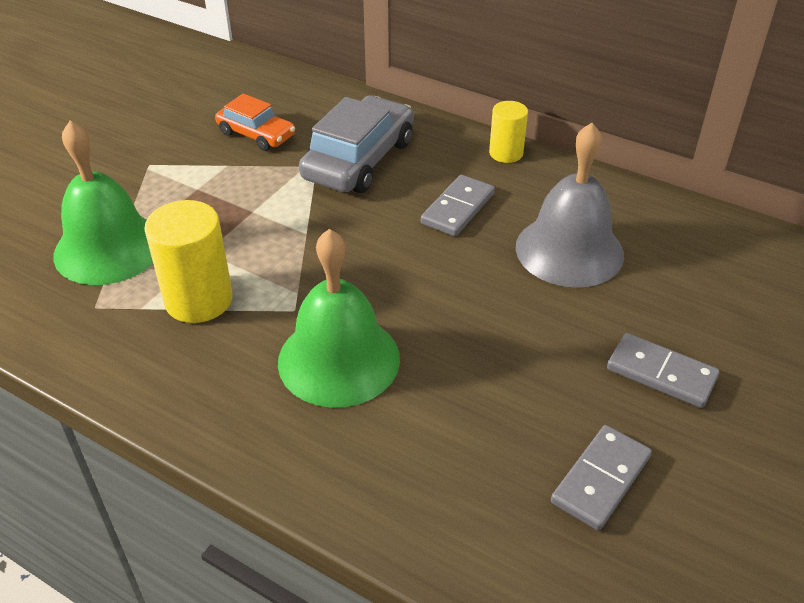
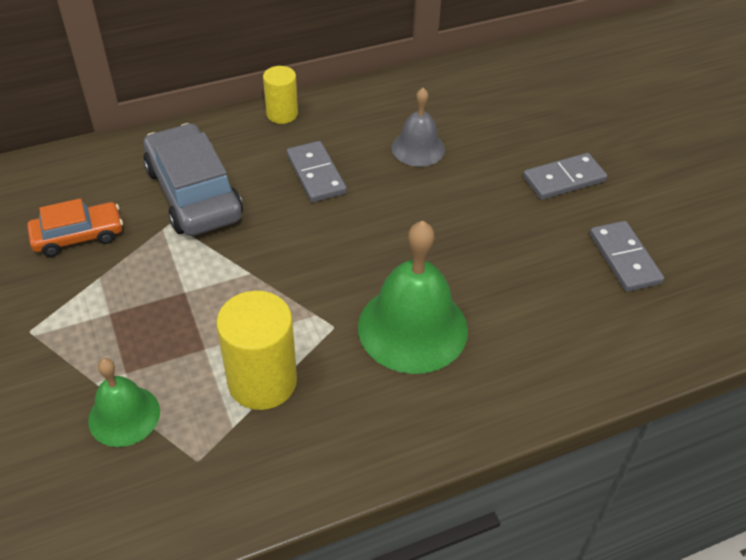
camera: 55 degrees left, 5 degrees up
green bell [53,121,153,285] -> green bell [88,358,160,447], size x0.59
grey bell [516,123,624,288] -> grey bell [391,88,445,167], size x0.59

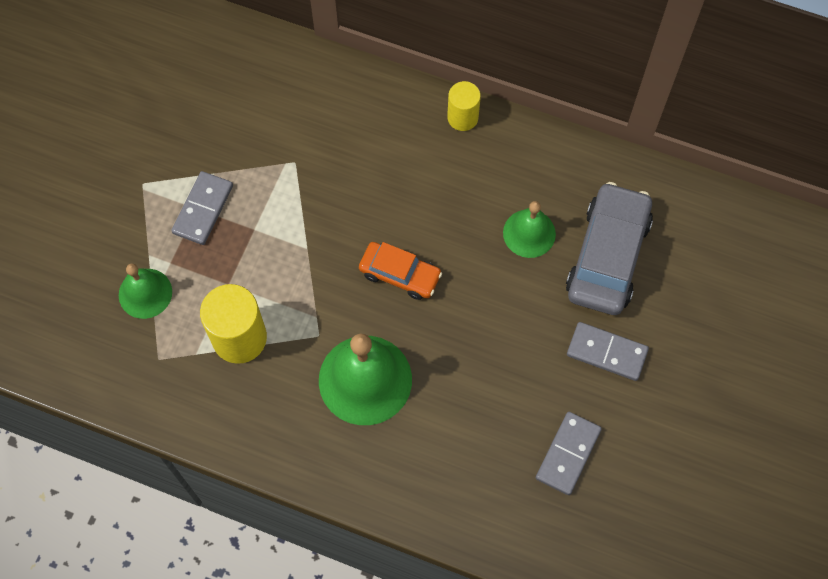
camera: 45 degrees right, 20 degrees up
orange car [27,198,123,257] -> orange car moved to [359,242,442,300]
grey car [143,123,243,236] -> grey car moved to [566,182,653,315]
grey domino [287,141,347,202] -> grey domino moved to [171,171,233,245]
grey bell [391,88,445,167] -> green bell [503,201,556,258]

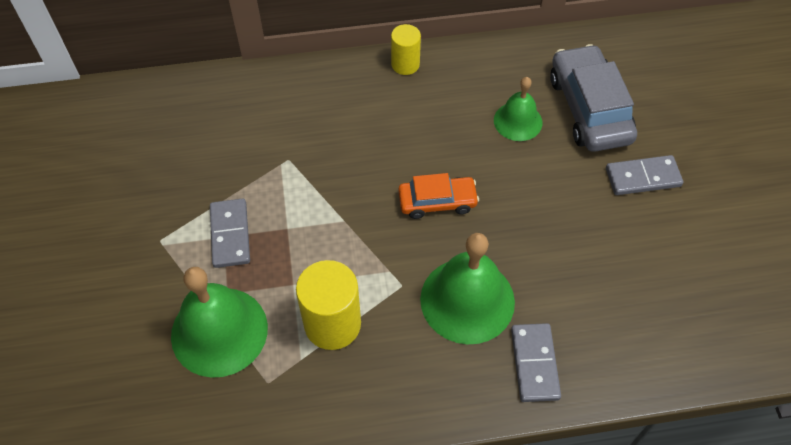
camera: 30 degrees left, 10 degrees down
green bell [119,263,172,319] -> green bell [171,267,268,378], size x1.70
grey domino [536,412,602,495] -> grey domino moved to [511,323,561,402]

